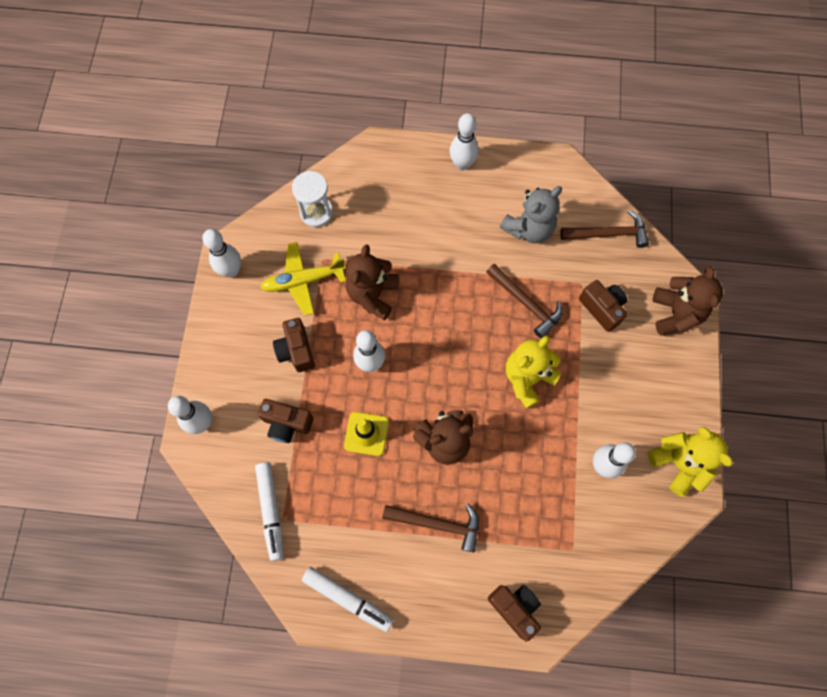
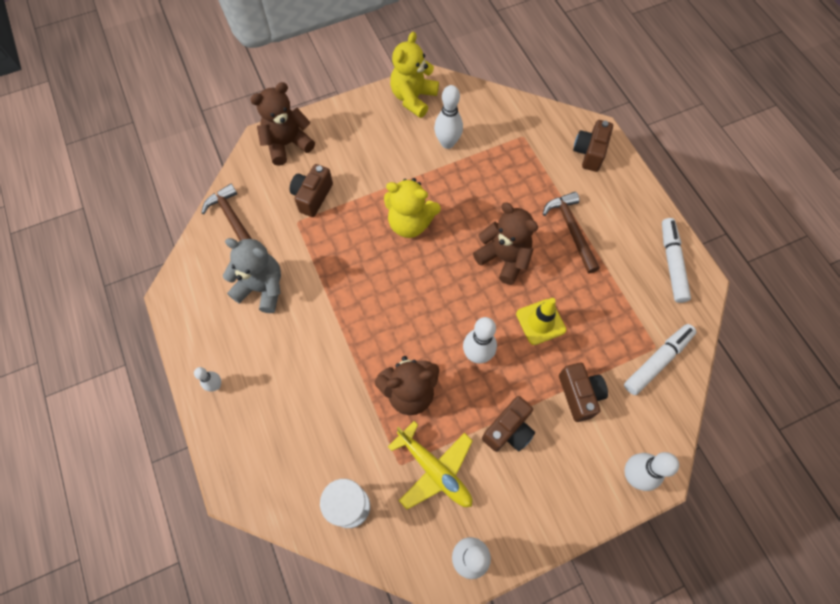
camera: 120 degrees left, 5 degrees down
white bowling pin [450,113,479,170] -> white bowling pin [194,367,221,392], size x0.58
brown hammer [486,264,563,338] -> none

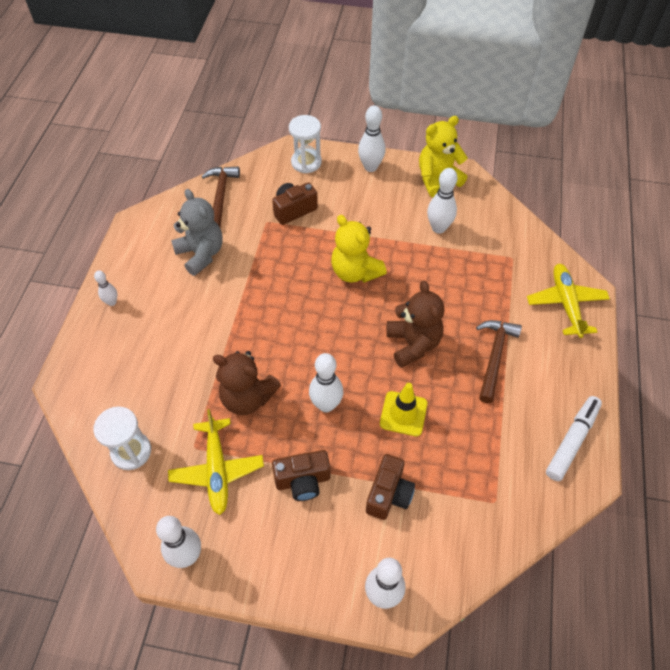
camera: 35 degrees right, 10 degrees down
brown teddy bear [250,82,315,166] -> white hourglass [289,115,322,173]
brown camera [573,120,613,172] -> yellow plane [527,264,610,338]
white marker [624,324,696,395] -> none
none -> white bowling pin [358,105,385,172]

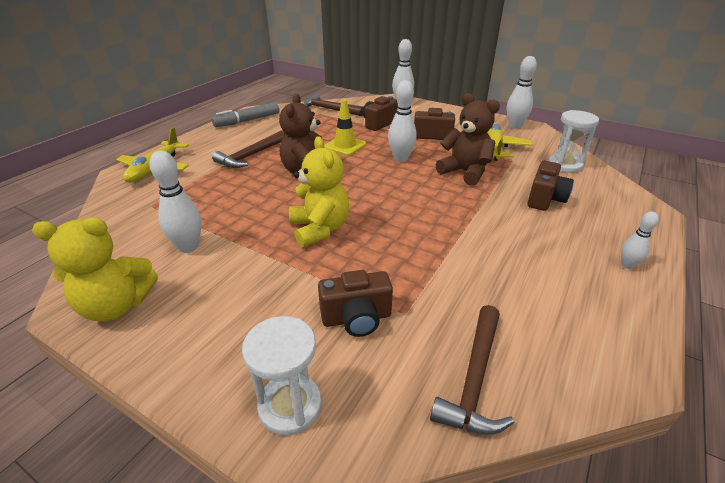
camera: 160 degrees left, 20 degrees down
grey teddy bear [171,189,223,276] -> none
white bowling pin [358,105,385,172] -> none
white marker [546,396,602,481] -> grey marker [212,102,279,127]
none -> brown hammer [303,93,364,116]
none -> brown camera [527,161,574,211]

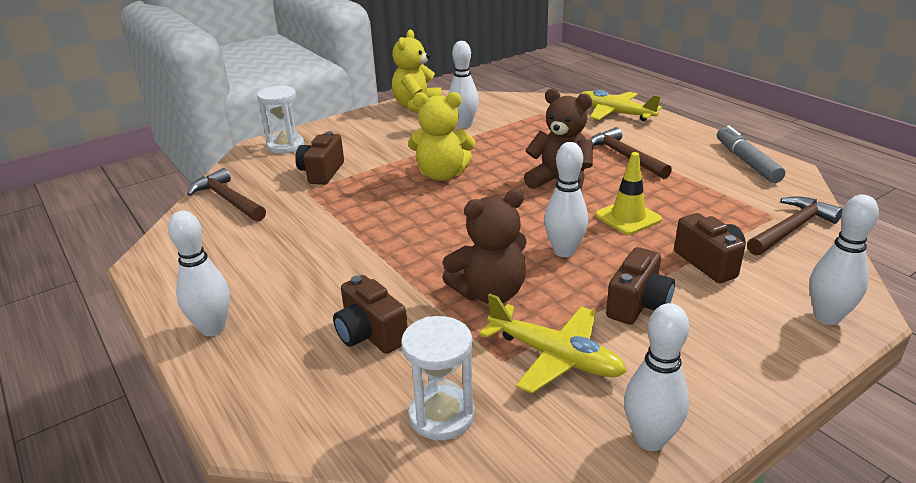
camera: 115 degrees right, 5 degrees down
white bowling pin [621,211,659,269] -> white bowling pin [168,211,230,336], size x1.72

